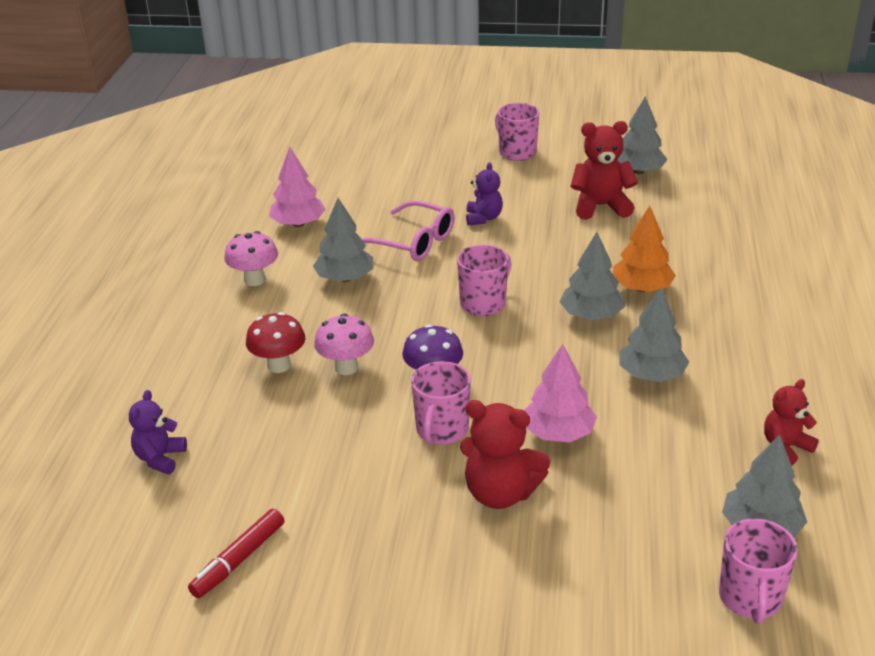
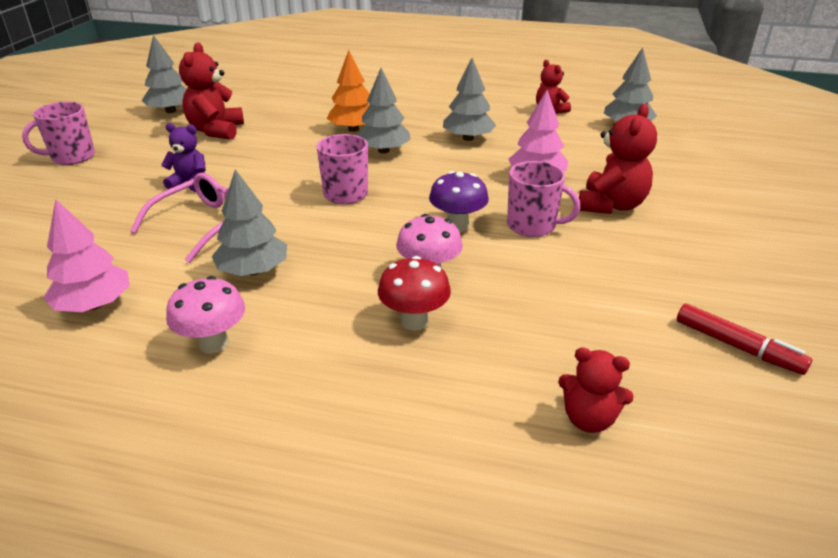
camera: 85 degrees left, 0 degrees up
purple teddy bear [129,390,187,474] -> red teddy bear [558,347,634,433]
pink mug [719,518,798,624] -> none

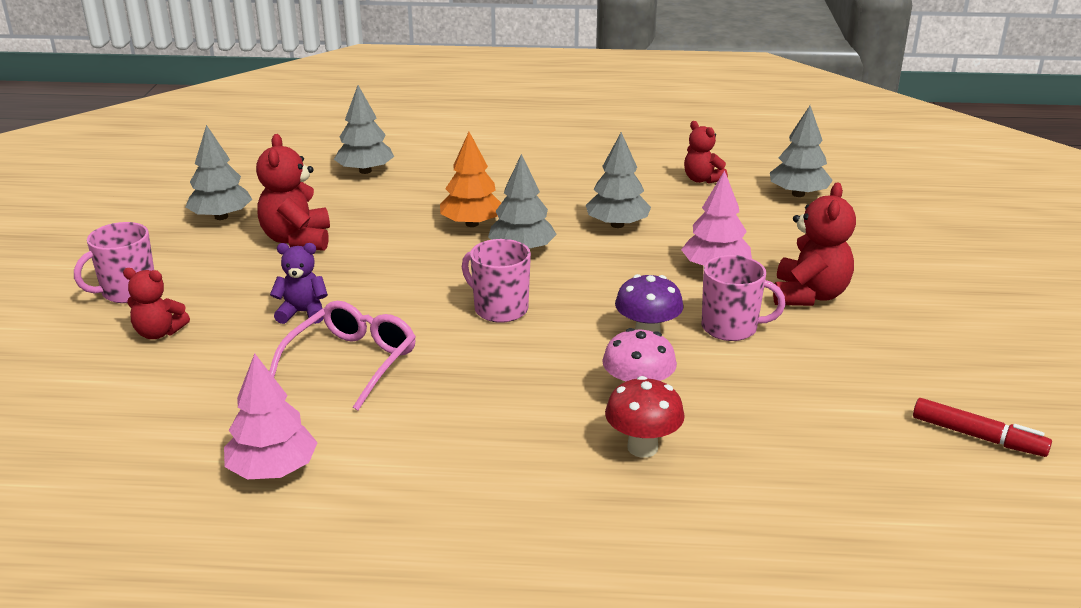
camera: 10 degrees left, 5 degrees down
pink mushroom [166,276,245,354] -> none
grey tree [212,169,287,276] -> grey tree moved to [334,85,394,174]
red teddy bear [558,347,634,433] -> red teddy bear moved to [123,268,190,339]

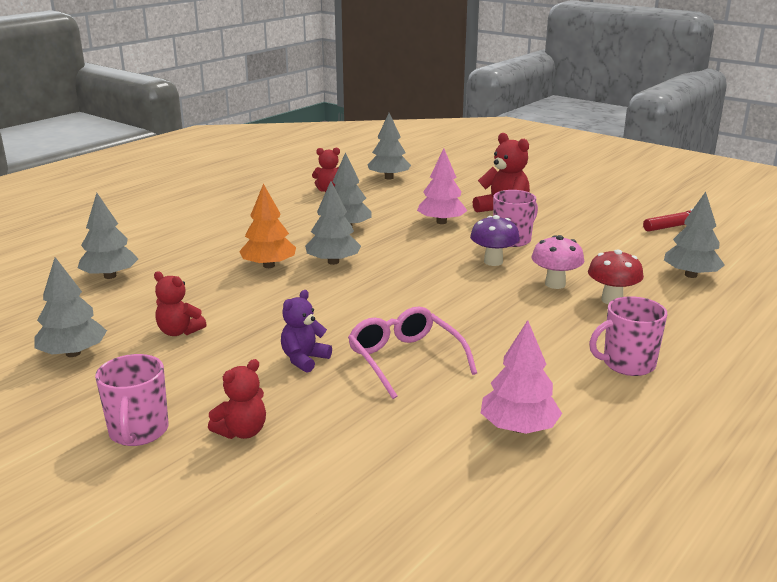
camera: 55 degrees left, 5 degrees down
red teddy bear [256,134,330,251] -> red teddy bear [154,271,206,336], size x0.64
pink mug [462,239,531,323] -> pink mug moved to [589,296,667,376]
none -> grey tree [664,192,725,278]

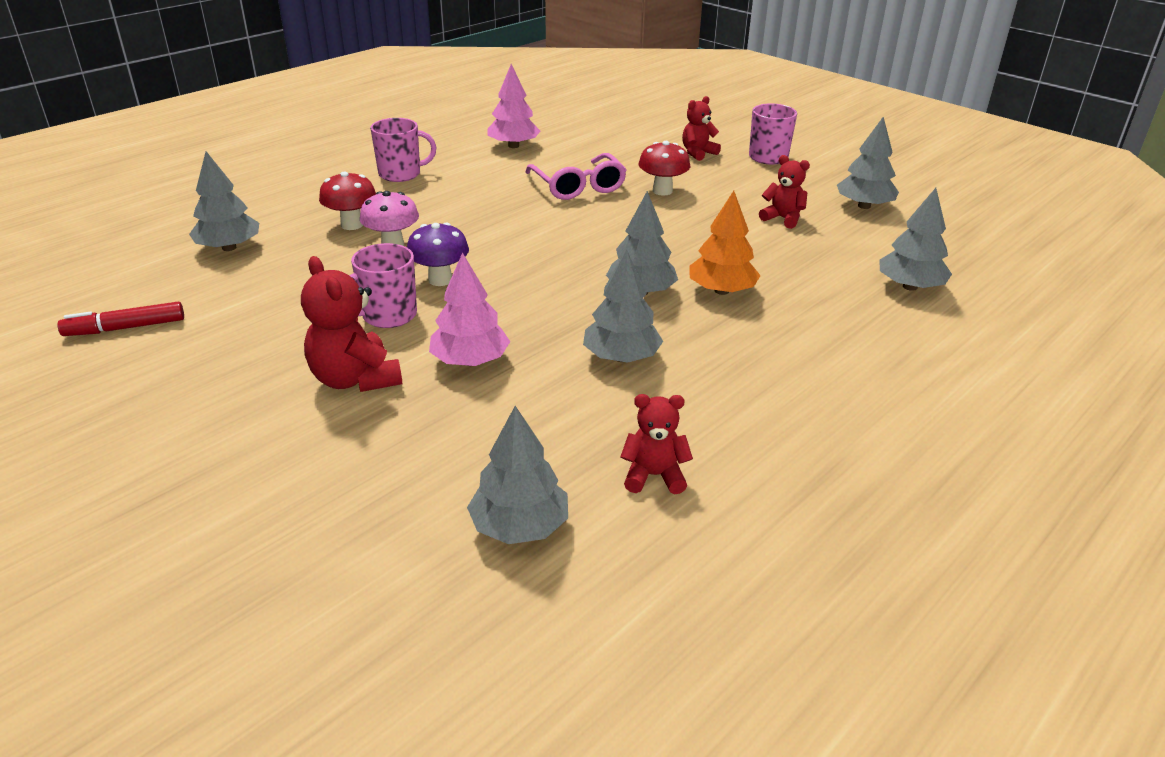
camera: 175 degrees left, 10 degrees up
purple teddy bear [281,290,332,373] -> red mushroom [639,141,690,196]

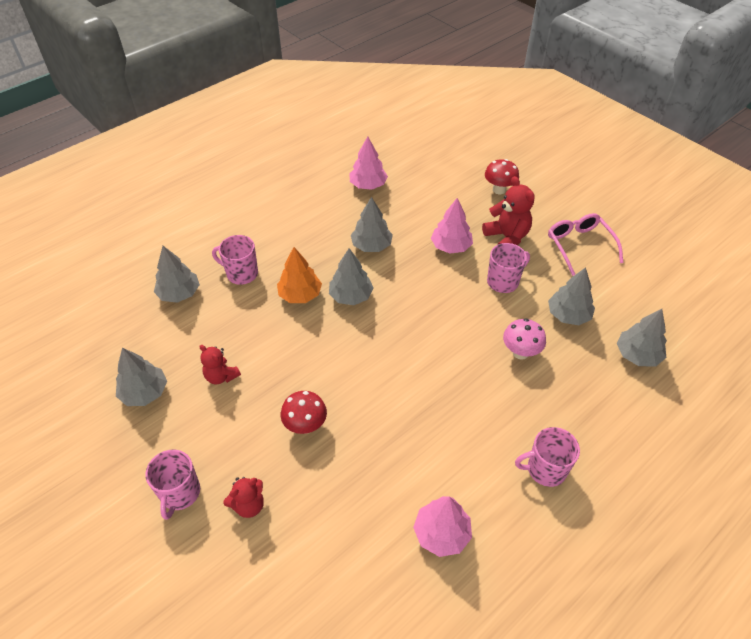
camera: 175 degrees left, 15 degrees up
red marker [57,302,184,336] -> none
red mushroom [319,171,376,230] -> red mushroom moved to [485,159,519,194]
purple mushroom [407,222,469,286] -> none
grey tree [467,406,568,544] -> grey tree moved to [548,267,595,325]
pink glasses [525,153,627,200] -> pink glasses moved to [548,213,623,276]
red teddy bear [620,394,693,494] -> pink tree [350,136,388,190]
none -> pink mug [212,235,258,285]

